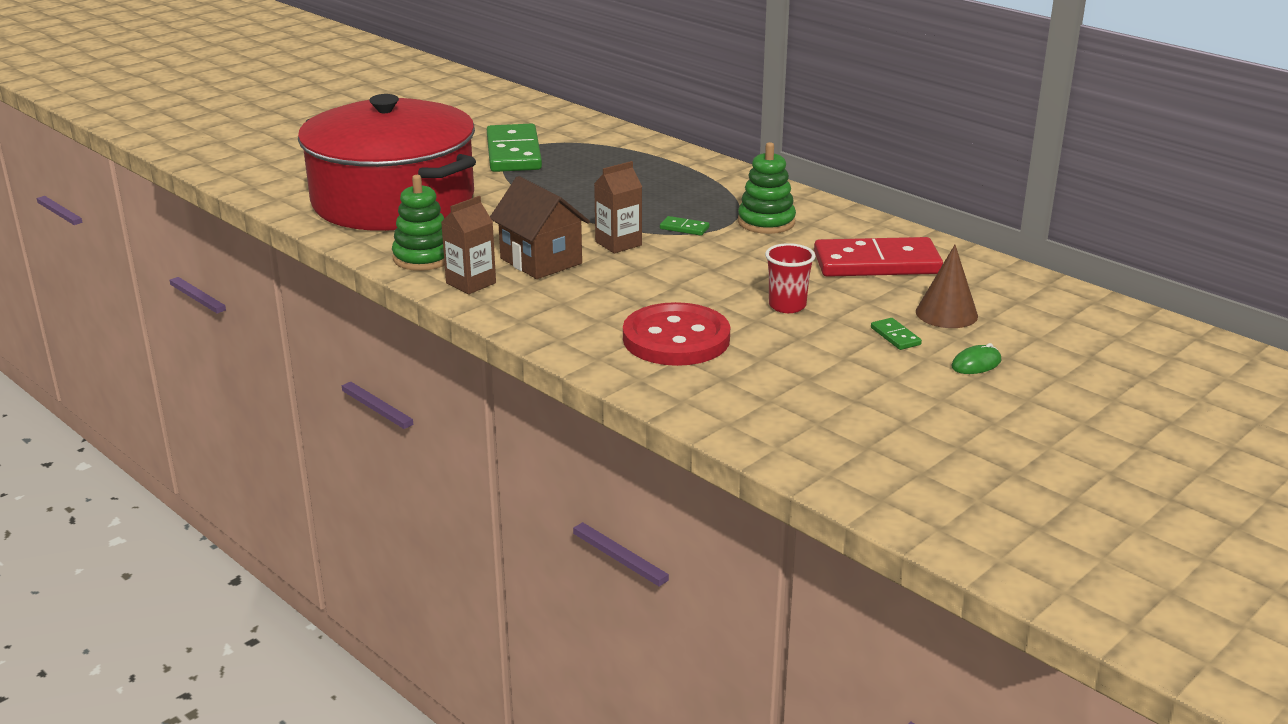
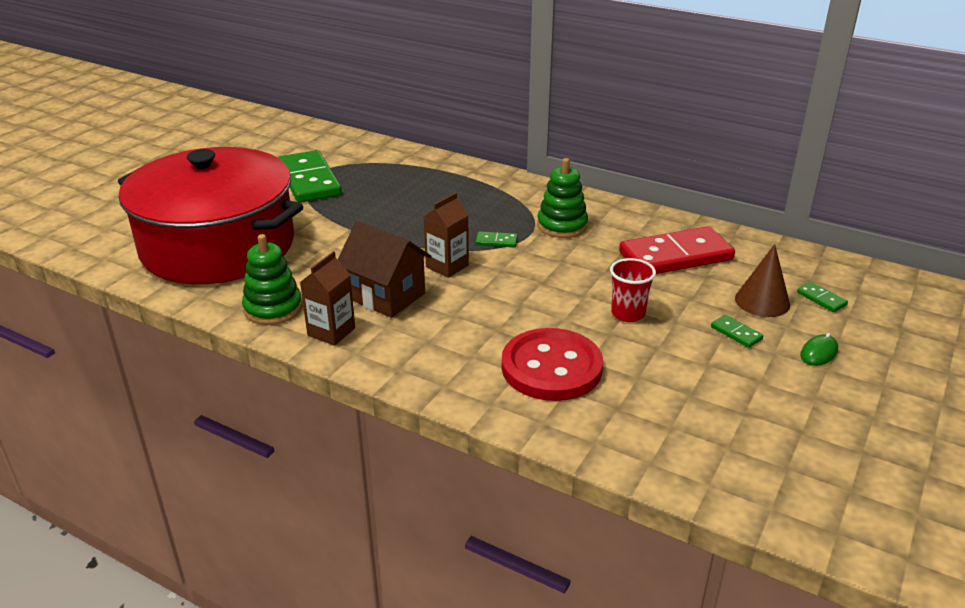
camera: 15 degrees left, 5 degrees up
none -> green domino [797,282,848,312]

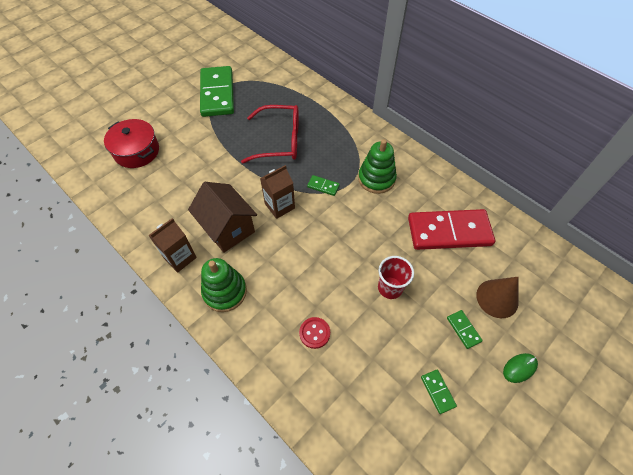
camera: 15 degrees right, 25 degrees up
red pot [118,147,303,284] -> red pot [104,119,159,168], size x0.43
green stacking toy [242,234,302,325] -> green stacking toy moved to [201,258,247,312]
red button [502,328,603,401] -> red button [299,317,330,349], size x0.43
green domino [797,282,848,312] -> green domino moved to [421,370,457,414]
none -> red glasses [241,105,299,163]

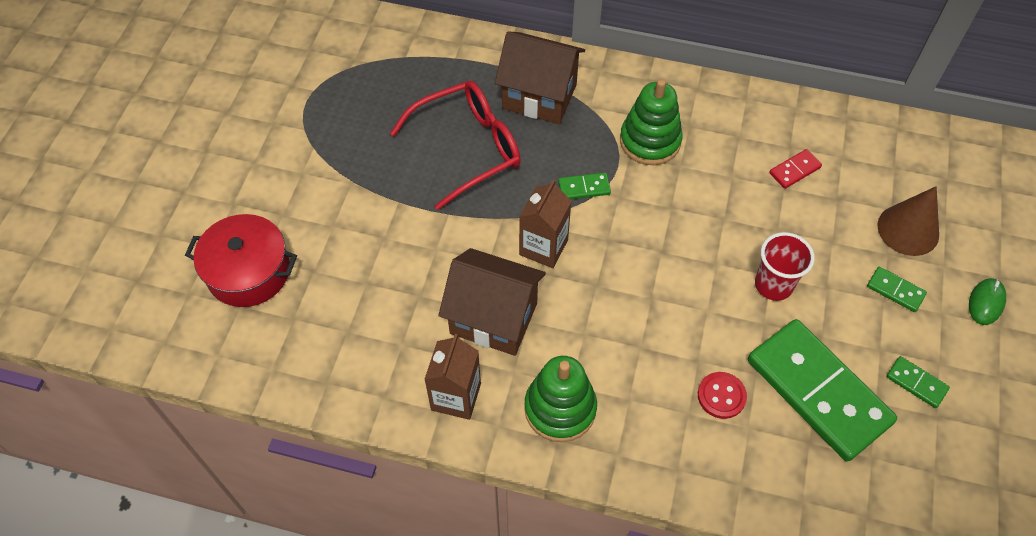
camera: 30 degrees left, 0 degrees up
green domino [200,66,234,117] -> green domino moved to [748,319,897,462]
red domino [408,209,495,250] -> red domino [769,149,822,189], size x0.40
none -> brown house [495,31,585,124]

